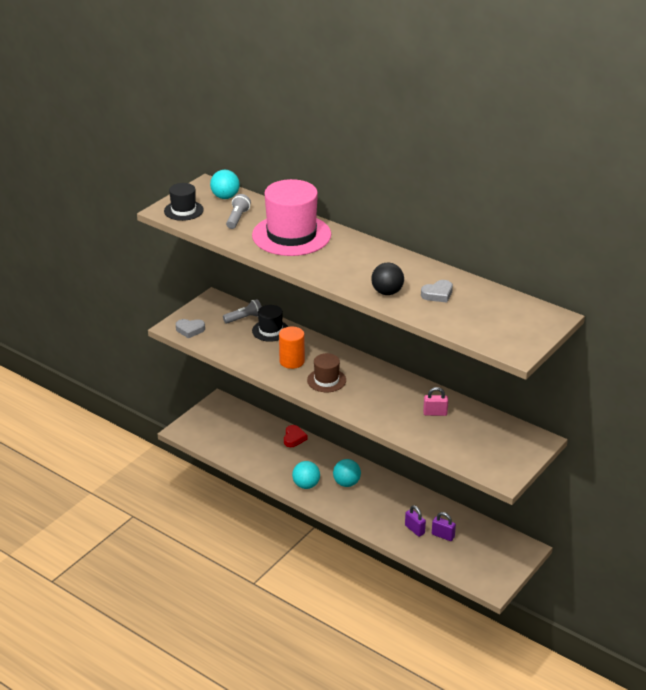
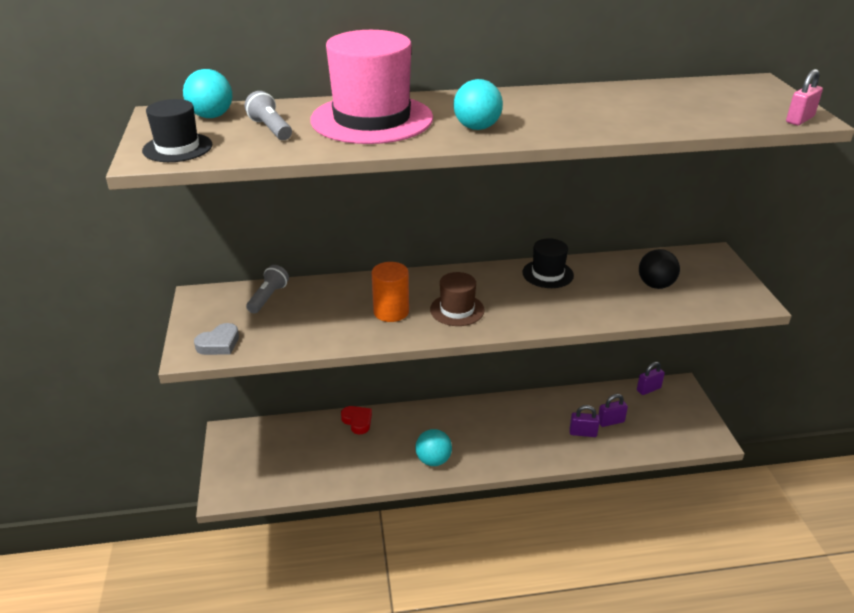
camera: 45 degrees left, 0 degrees up
black hat [252,305,288,342] -> black hat moved to [523,238,574,288]
turquoise ball [333,459,361,487] -> turquoise ball moved to [453,79,503,130]
black ball [371,263,404,295] -> black ball moved to [639,249,680,289]
grey heart [421,280,453,302] -> none
pink padlock [423,387,448,416] -> pink padlock moved to [786,69,823,125]
none -> purple padlock [637,362,665,395]

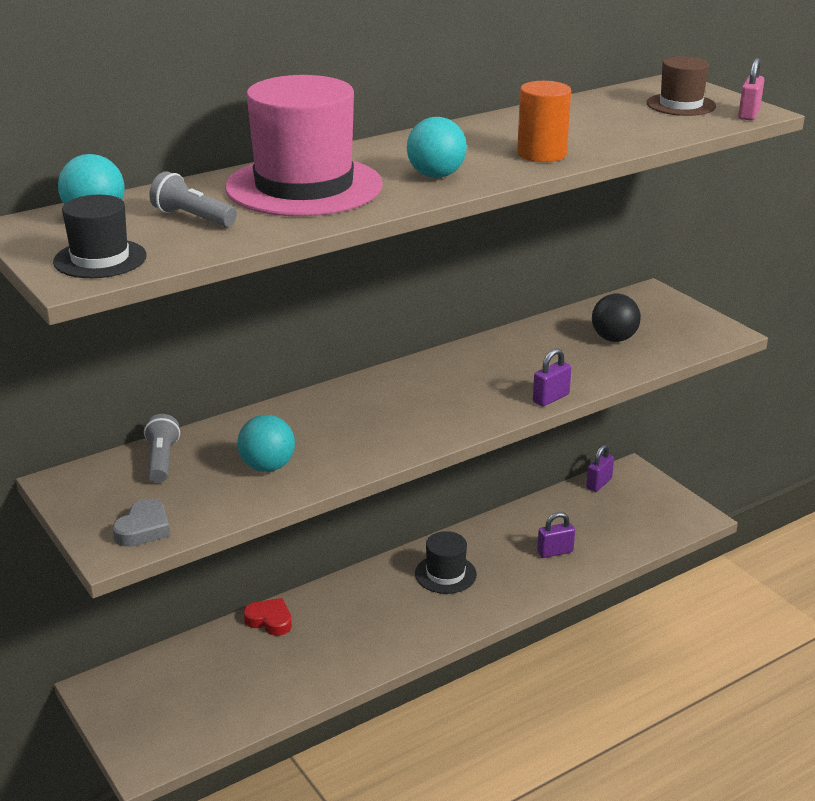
camera: 25 degrees left, 5 degrees down
orange cylinder [372,262,409,322] -> orange cylinder moved to [517,81,571,162]
turquoise ball [415,429,452,466] -> turquoise ball moved to [237,415,295,472]
brown hat [430,272,485,326] -> brown hat moved to [647,56,716,116]
black hat [523,238,574,288] -> black hat moved to [415,531,477,594]
purple padlock [598,394,628,427] -> purple padlock moved to [533,348,572,406]

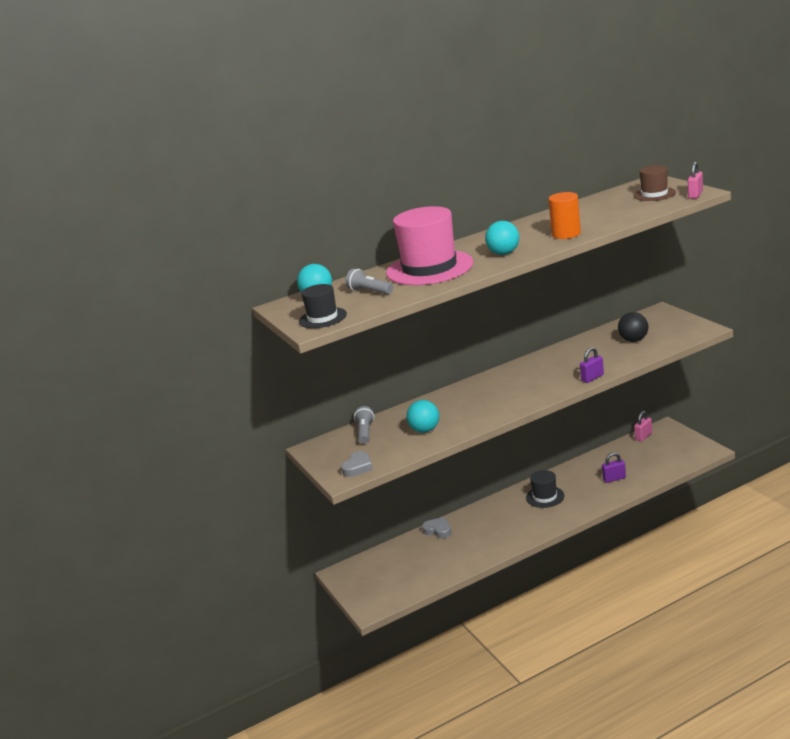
camera: 10 degrees right, 5 degrees down
red heart [244,598,292,636] -> grey heart [422,517,452,538]
purple padlock [586,445,614,492] -> pink padlock [634,411,652,442]

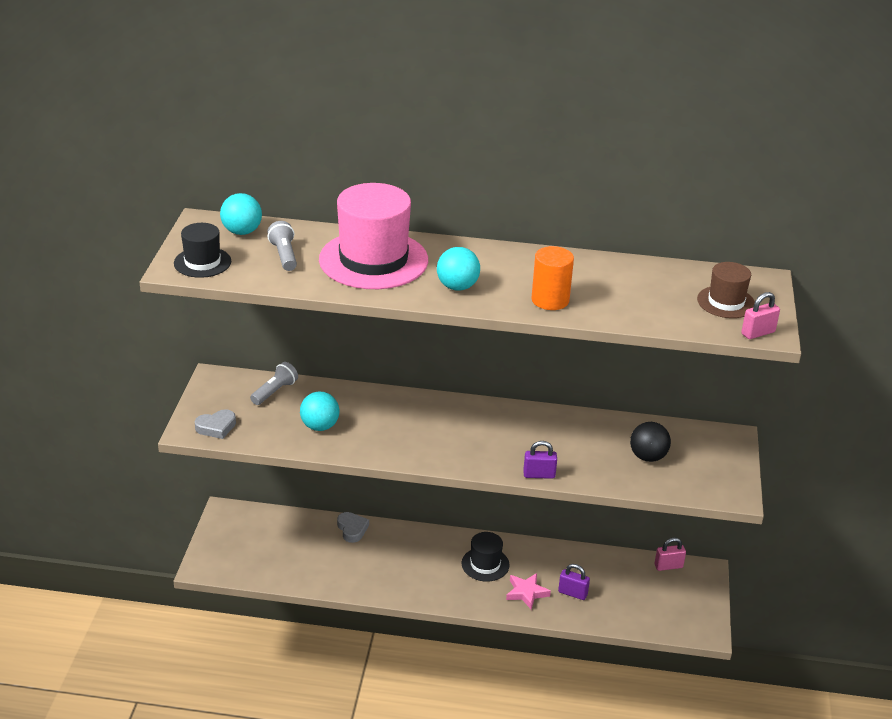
camera: 30 degrees right, 10 degrees up
none -> pink star [506,573,551,610]

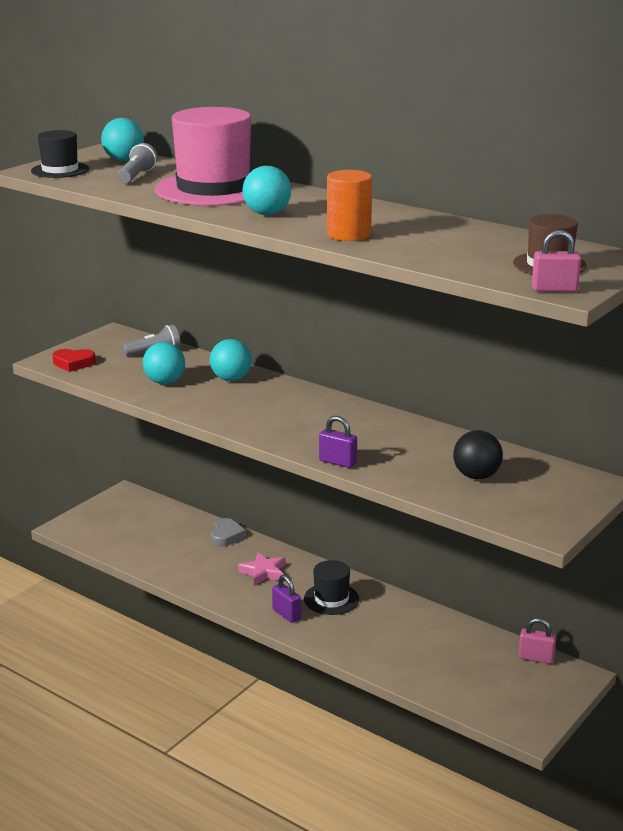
camera: 30 degrees right, 10 degrees down
grey heart [195,409,236,439] -> red heart [53,349,96,372]
pink star [506,573,551,610] -> pink star moved to [238,552,285,586]
purple padlock [558,564,590,600] -> purple padlock moved to [272,575,301,623]
none -> turquoise ball [210,339,252,381]

